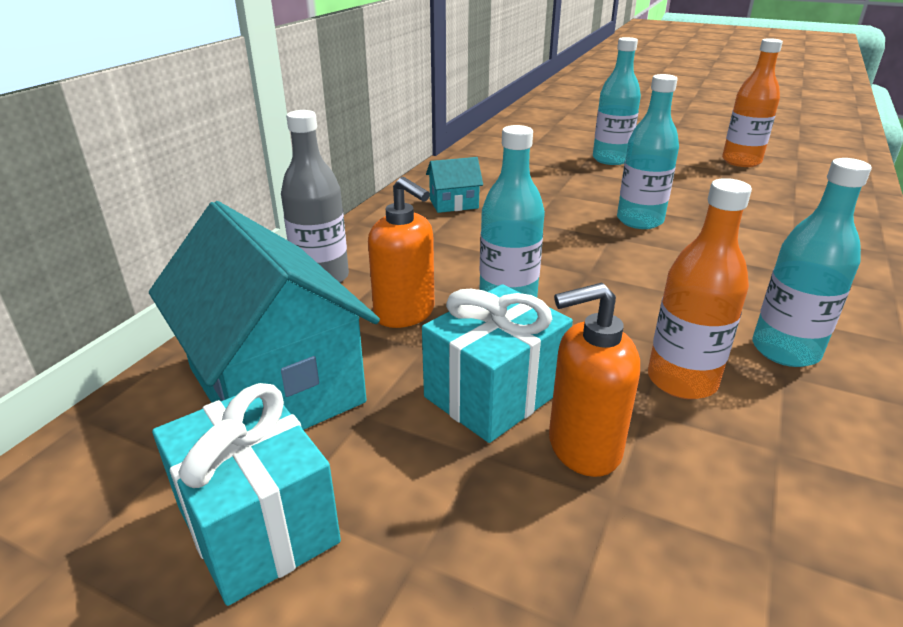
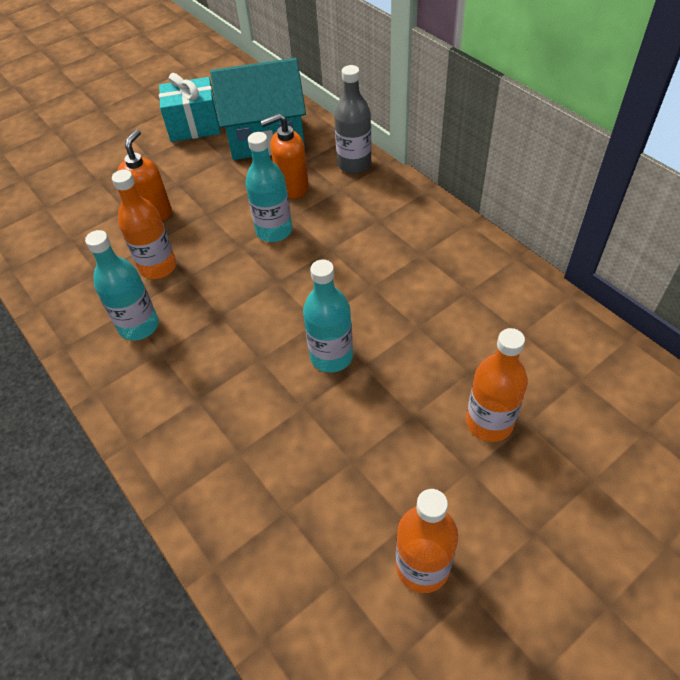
camera: 120 degrees right, 20 degrees up
turquoise gift [422,284,573,443] -> none
turquoise house [426,157,483,213] -> none
turquoise bottle [593,37,641,165] -> orange bottle [466,328,528,442]

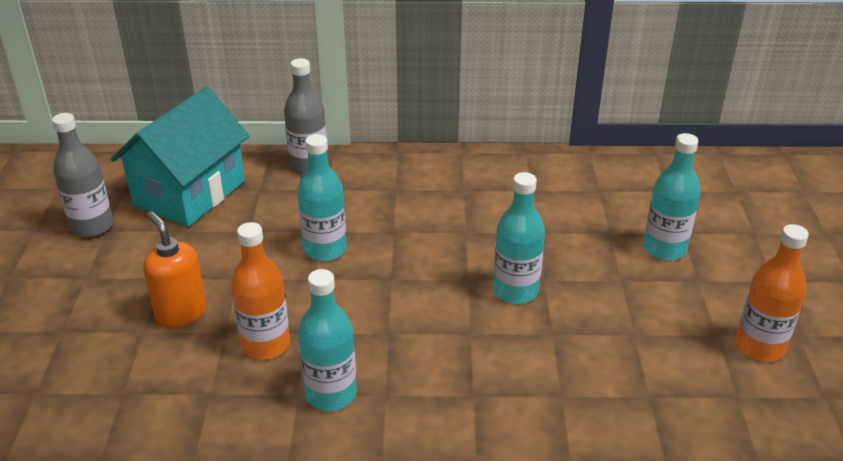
camera: 55 degrees left, 15 degrees down
turquoise gift [159,73,220,142] -> grey bottle [52,113,113,237]
orange soap dispenser [260,114,309,199] -> none
orange bottle [466,328,528,442] -> turquoise bottle [643,133,700,260]

